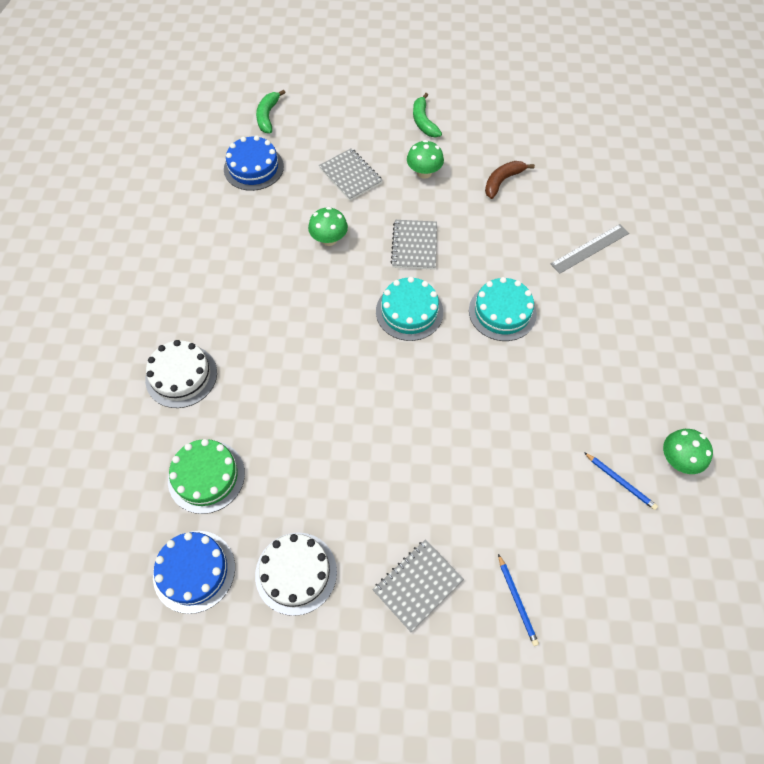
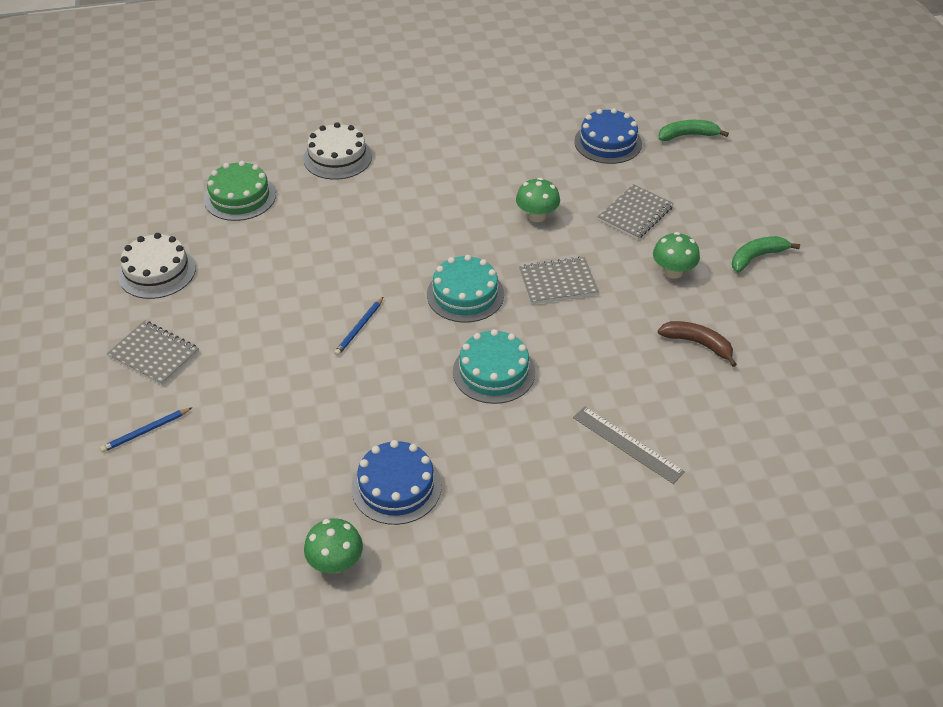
camera: 75 degrees right, 15 degrees down
blue cake [153,531,235,614] -> blue cake moved to [351,440,442,525]
blue pencil [584,452,658,510] -> blue pencil moved to [334,297,383,356]

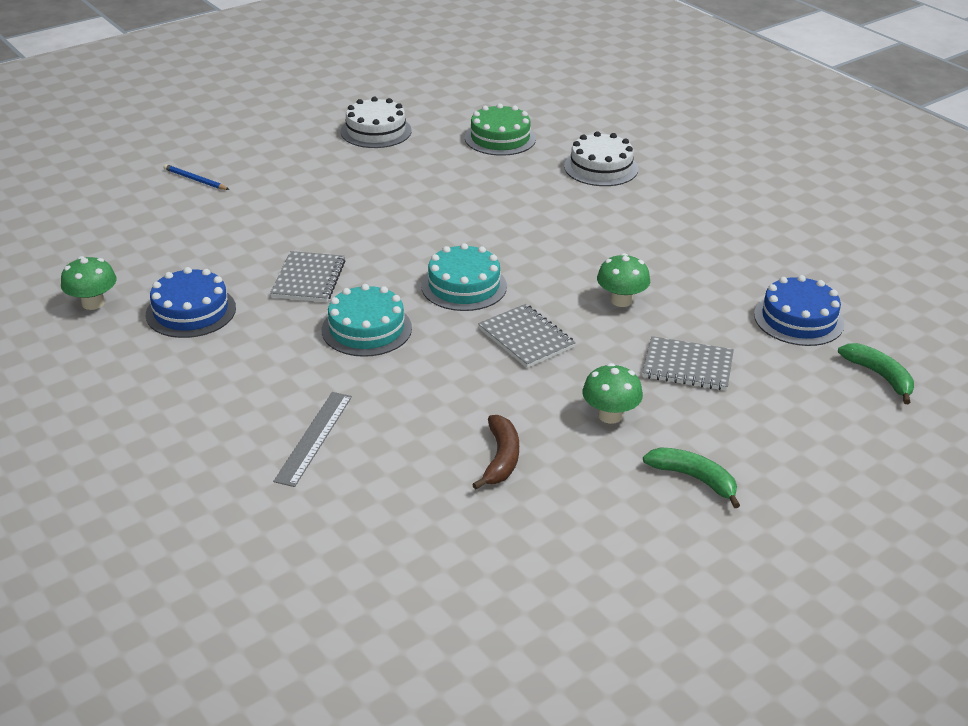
camera: 65 degrees right, 10 degrees down
grey notebook [107,320,199,386] -> grey notebook moved to [270,251,345,302]
blue pencil [334,297,383,356] -> none

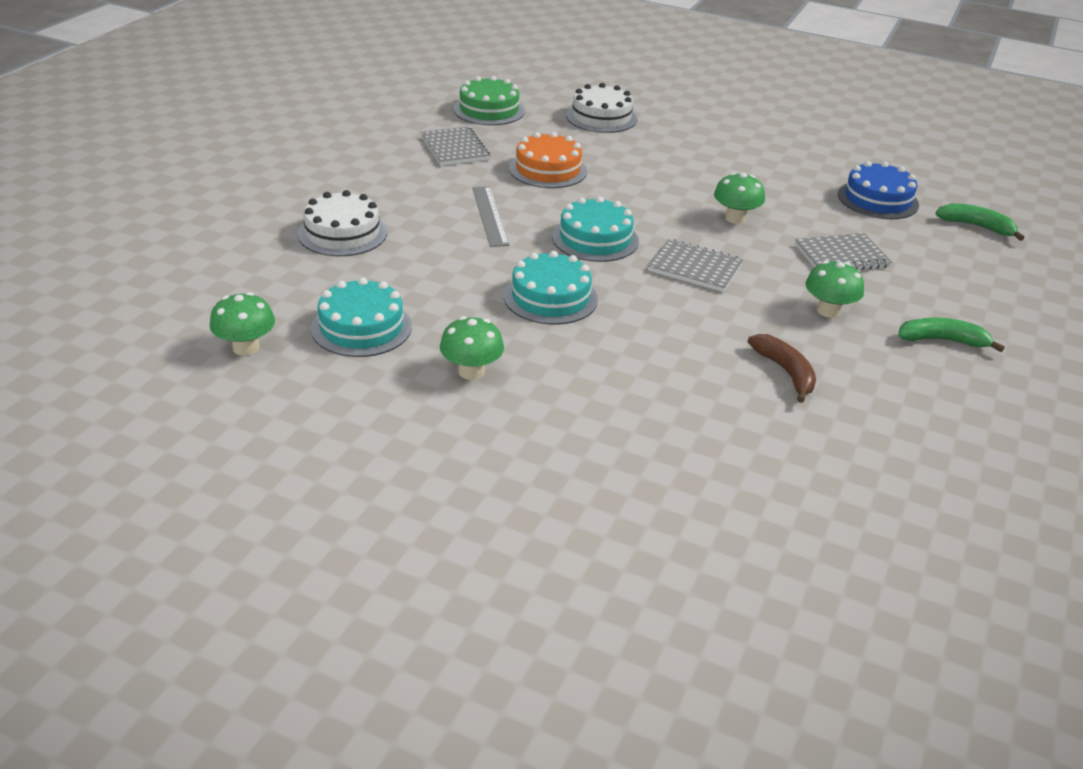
camera: 30 degrees left, 0 degrees up
blue cake [146,267,236,338] -> turquoise cake [311,277,412,357]
blue pencil [163,164,229,190] -> none
grey notebook [270,251,345,302] -> grey notebook moved to [421,127,490,166]
grey ruler [273,392,352,487] -> grey ruler moved to [472,186,509,247]
white cake [341,97,412,148] -> white cake moved to [298,190,387,256]
none -> green mushroom [440,316,504,380]
none -> orange cake [509,132,587,188]

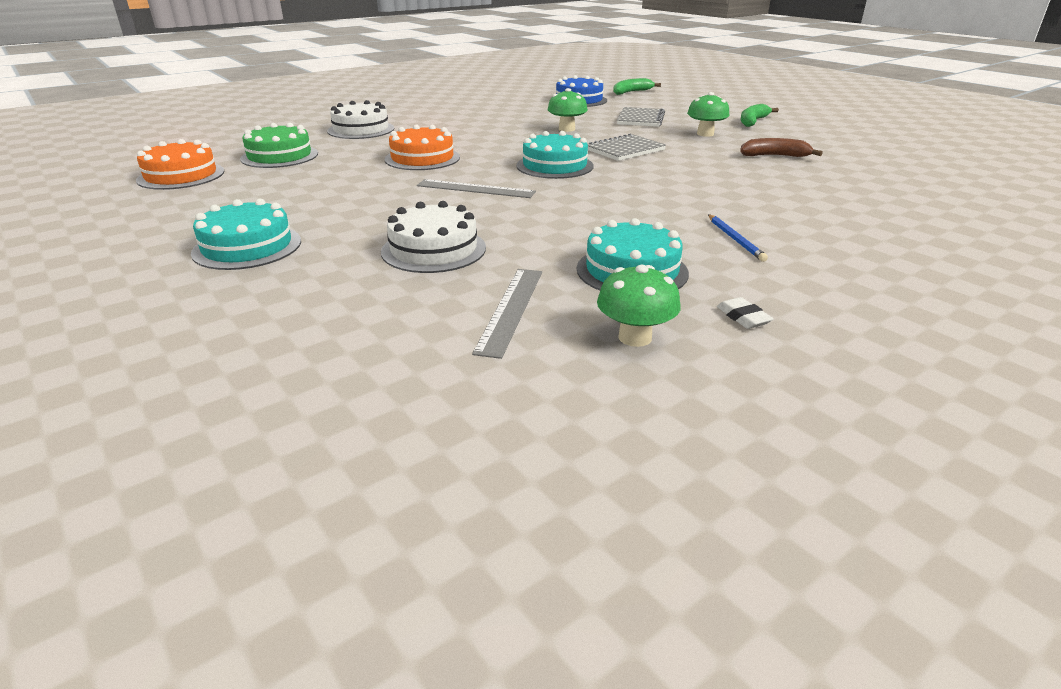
camera: 60 degrees left, 5 degrees down
grey notebook [421,127,490,166] -> none
green mushroom [440,316,504,380] -> blue pencil [708,214,768,262]
turquoise cake [504,251,598,325] -> turquoise cake moved to [191,199,301,270]
none -> orange cake [136,139,224,190]
none -> grey ruler [472,269,542,359]
none -> white eraser [717,297,773,329]

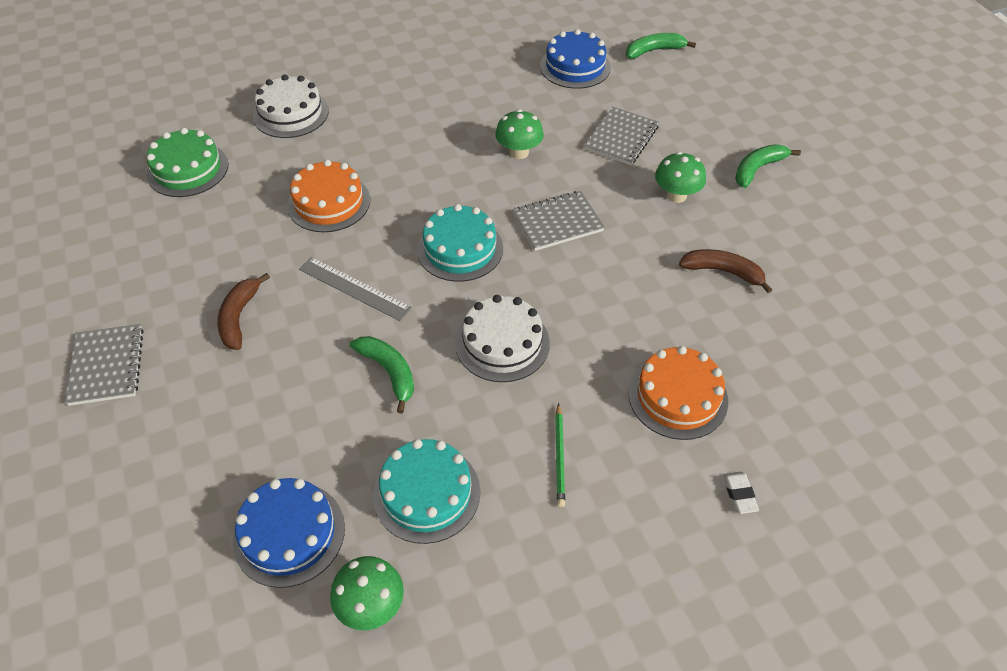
camera: 15 degrees right, 20 degrees up
orange cake [136,139,224,190] -> orange cake moved to [628,346,728,440]
turquoise cake [191,199,301,270] -> grey notebook [65,324,144,406]
white cake [381,201,486,273] -> white cake moved to [455,295,550,382]
grey ruler [472,269,542,359] -> blue cake [232,478,345,588]
blue pencil [708,214,768,262] -> green pencil [555,403,565,507]
white eraser [717,297,773,329] -> white eraser moved to [723,472,759,514]
none -> brown banana [217,273,270,350]
none -> green banana [350,336,414,413]

